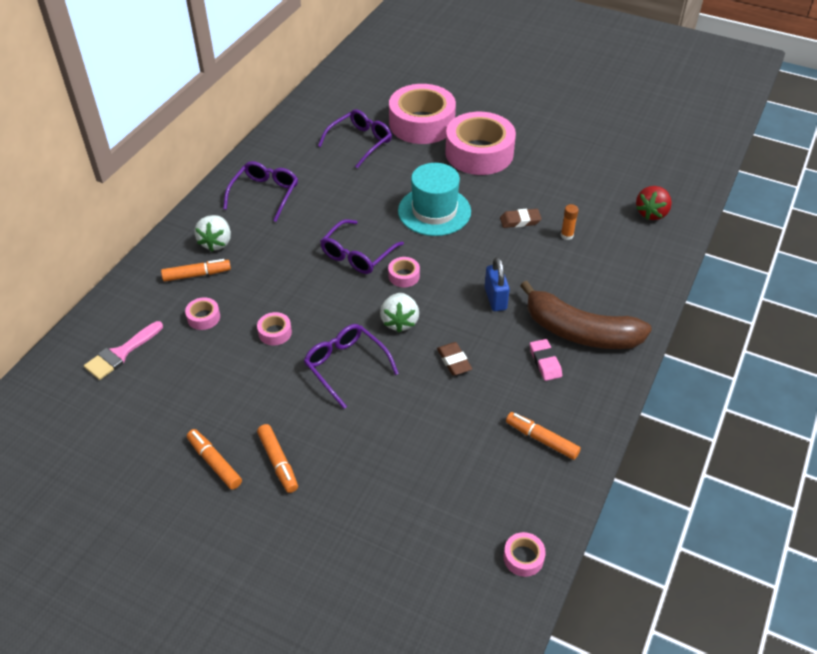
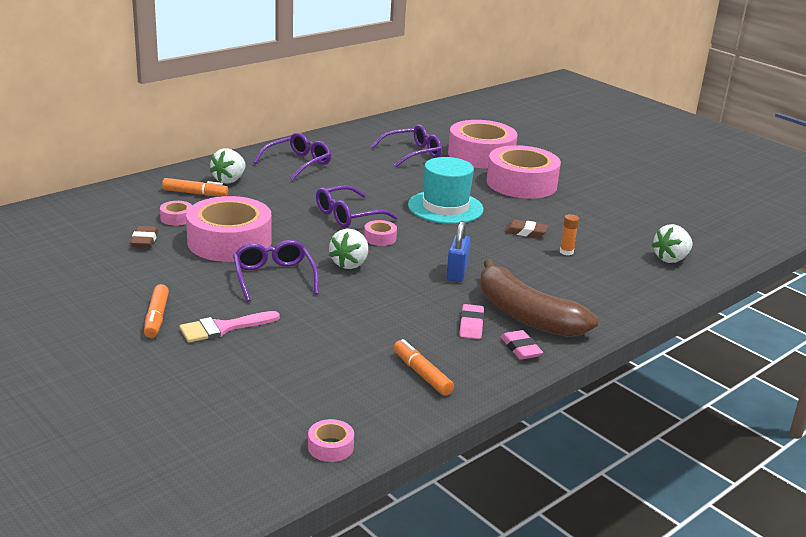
camera: 20 degrees right, 20 degrees down
pink brush [84,321,163,380] -> pink brush moved to [180,311,280,343]
orange marker [187,429,242,490] -> none
pink tape [257,312,292,345] -> pink tape [186,196,271,262], size x2.49
brown eraser [437,342,472,375] -> brown eraser moved to [130,226,158,248]
red strawberry [636,186,672,220] -> white strawberry [652,224,693,263]
none -> pink eraser [501,330,543,360]

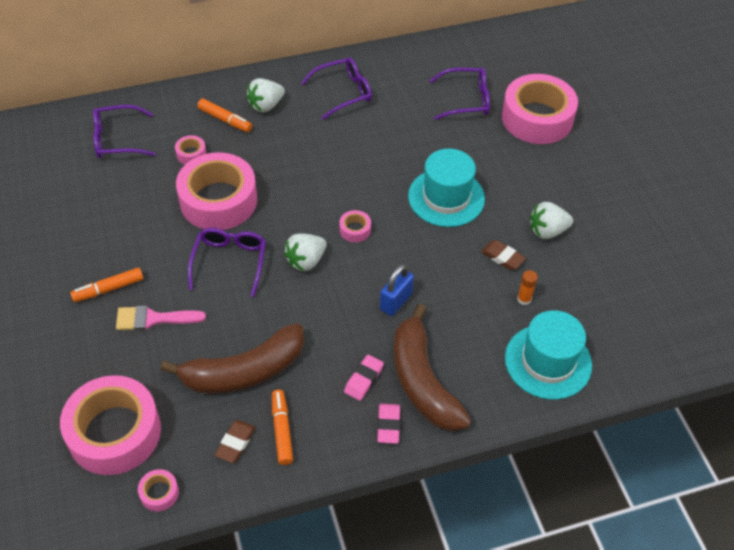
camera: 25 degrees right, 25 degrees up
brown eraser [130,226,158,248] -> brown eraser moved to [215,420,256,463]
orange marker [144,284,169,338] -> orange marker turned 45 degrees clockwise [70,268,144,302]
purple glasses [316,185,398,228] -> purple glasses moved to [93,105,156,158]
pink tape [487,145,561,199] -> pink tape moved to [60,375,161,475]
white strawberry [652,224,693,263] -> white strawberry moved to [530,202,573,239]
none -> brown banana [161,323,304,394]
none -> turquoise hat [505,310,592,400]

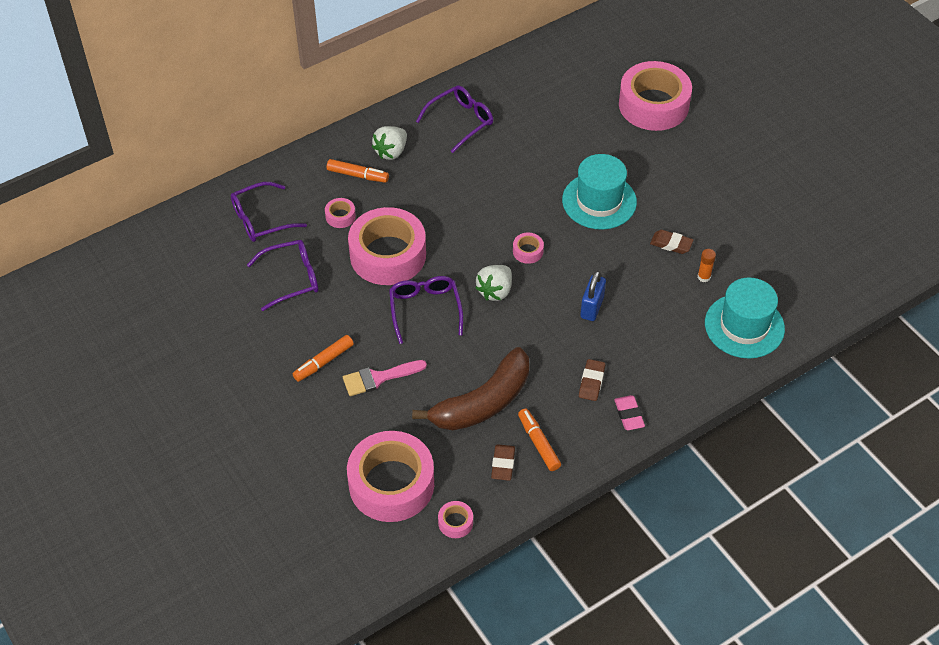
camera: 15 degrees left, 0 degrees up
pink eraser [344,355,384,401] -> brown eraser [579,359,605,401]
brown banana [394,304,471,431] -> none
purple glasses [429,68,490,120] -> purple glasses moved to [247,240,318,311]
white strawberry [530,202,573,239] -> none

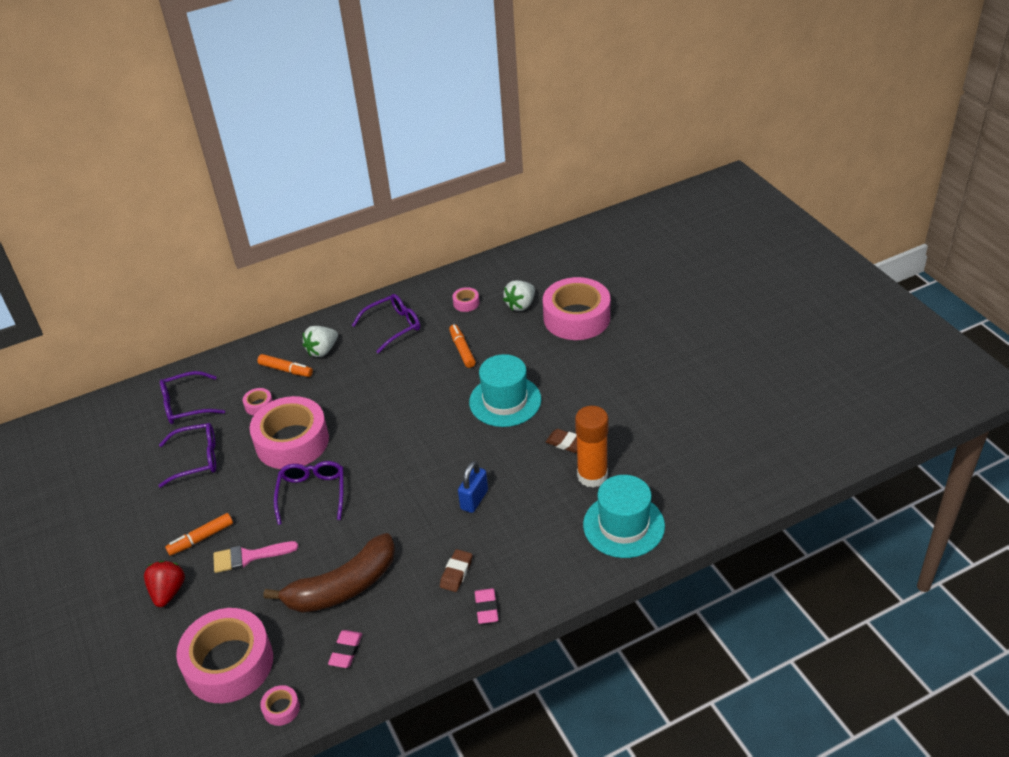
camera: 10 degrees right, 10 degrees down
white strawberry [475,265,512,301] -> white strawberry moved to [503,280,535,311]
brown eraser [491,444,515,481] -> pink eraser [328,630,362,668]
pink tape [513,233,544,264] -> pink tape moved to [452,287,479,312]
orange marker [518,409,561,471] -> orange marker moved to [449,324,476,368]
orange glue stick [698,249,716,282] -> orange glue stick [575,406,608,488], size x2.29
none -> red strawberry [144,561,185,607]

